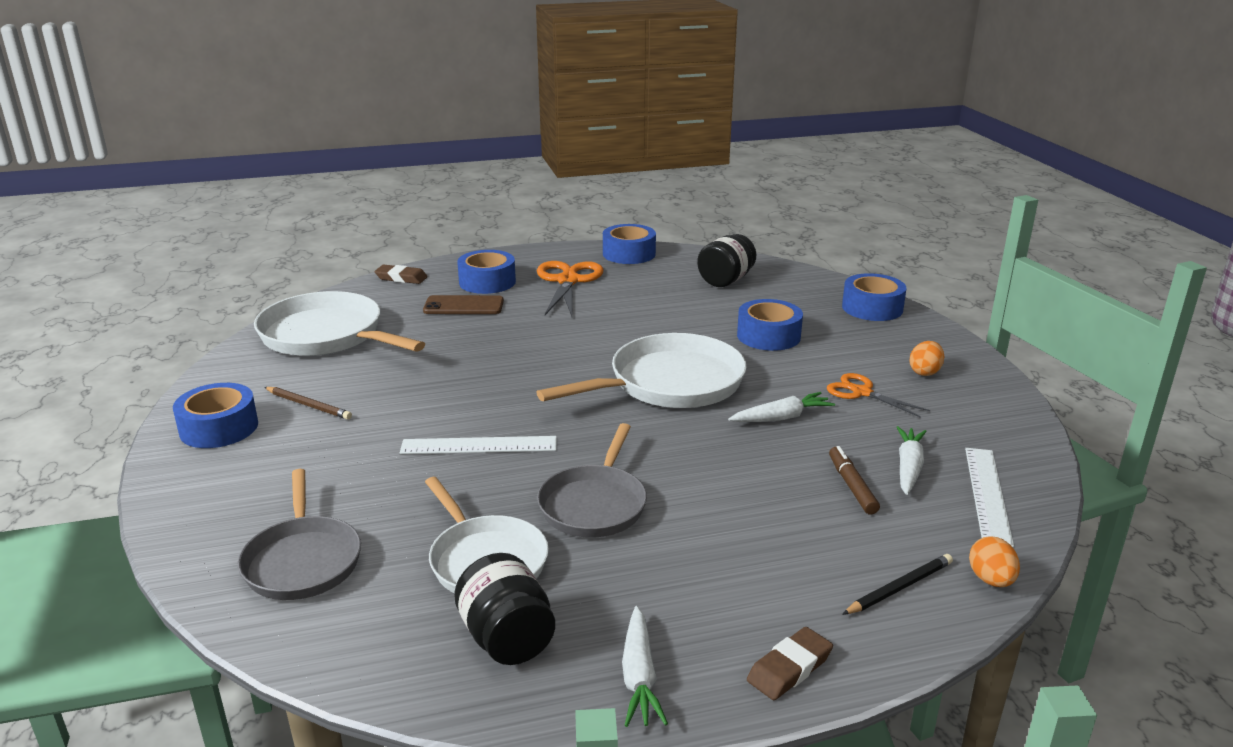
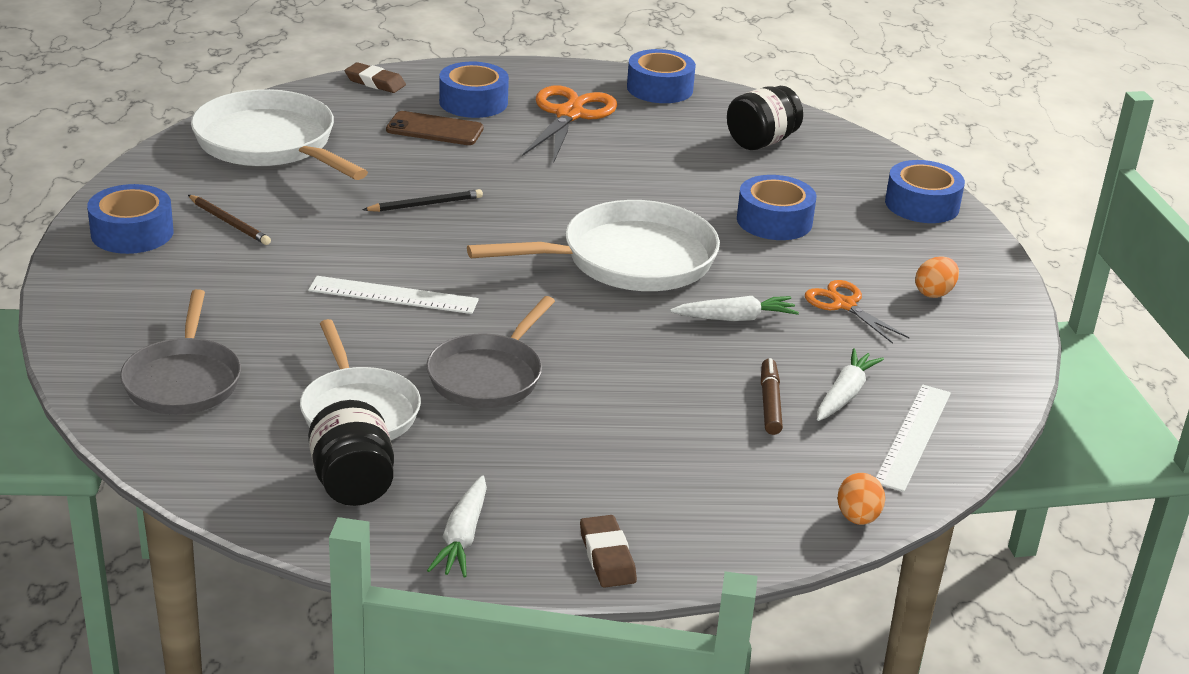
camera: 10 degrees right, 5 degrees up
brown eraser [747,627,833,700] -> brown eraser turned 75 degrees counterclockwise [580,515,637,588]
black pencil [842,554,953,615] -> black pencil moved to [362,189,483,212]

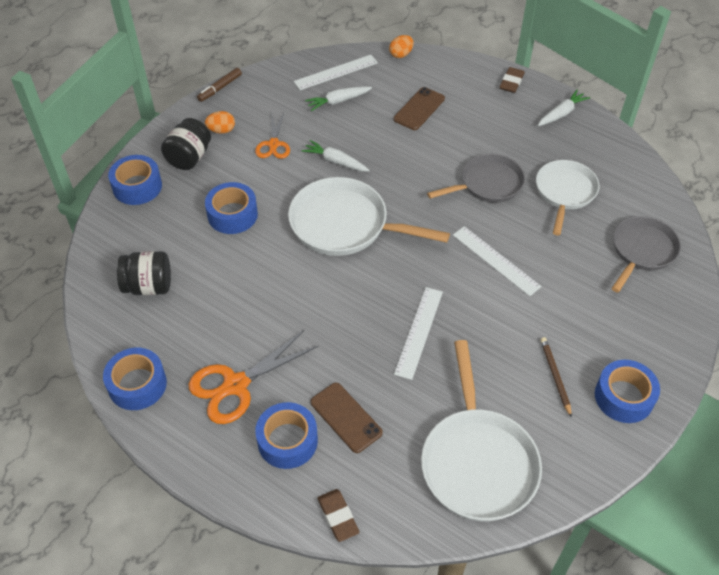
camera: 140 degrees left, 20 degrees up
black jar [308,400,394,506] -> black jar moved to [161,118,211,170]
black pencil [362,189,483,212] -> white ruler [394,287,443,380]
brown marker [761,358,783,435] -> brown marker moved to [197,68,242,102]
none -> brown phone [394,87,445,130]

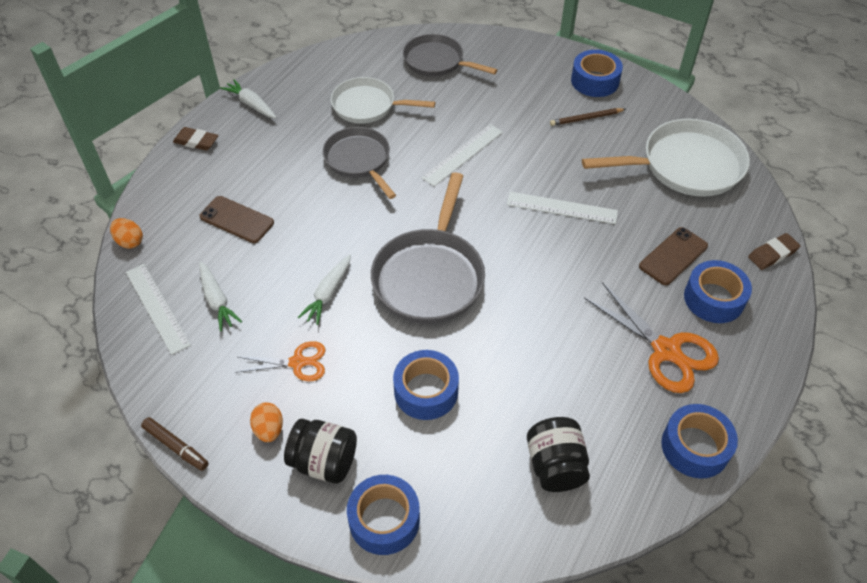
camera: 95 degrees left, 0 degrees up
white pan [288,177,450,256] -> grey pan [371,172,485,324]

